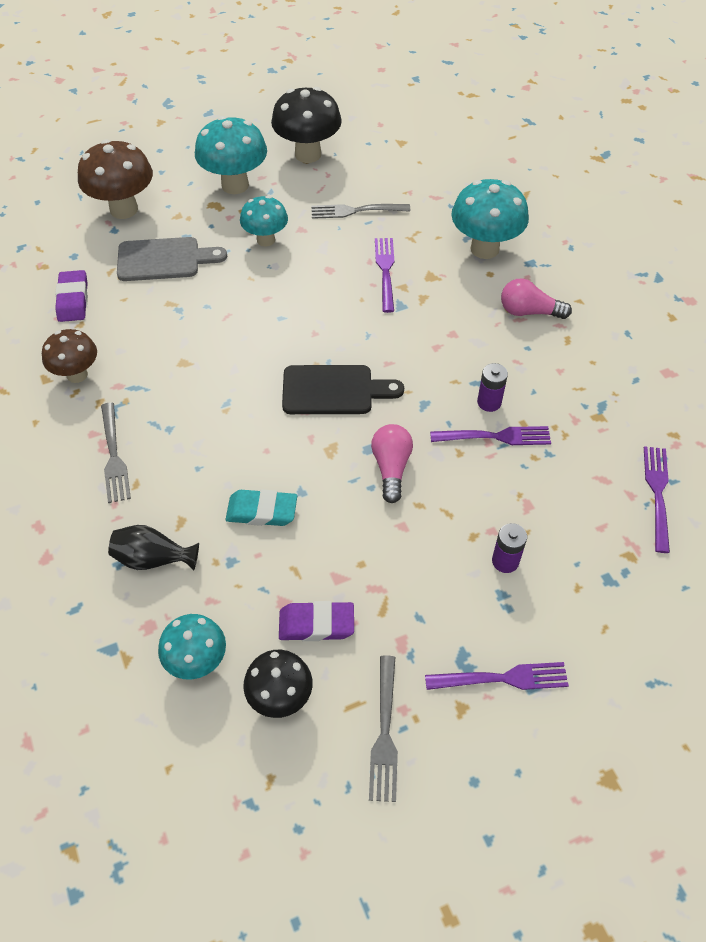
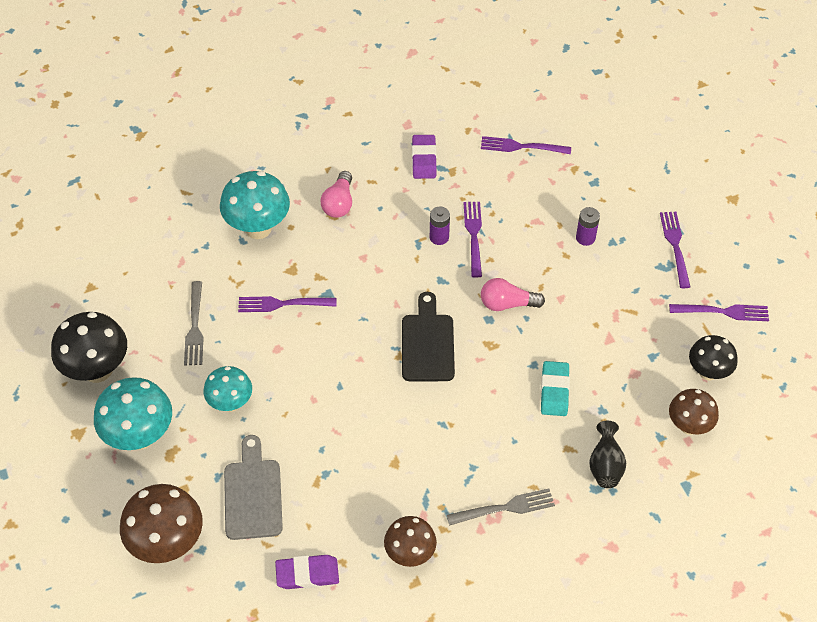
camera: 90 degrees left, 0 degrees up
turquoise mushroom [158,614,226,679] -> brown mushroom [669,389,719,435]
purple eraser [279,601,354,641] -> purple eraser moved to [412,135,437,179]
grey fork [369,655,398,802] -> purple fork [669,304,769,321]

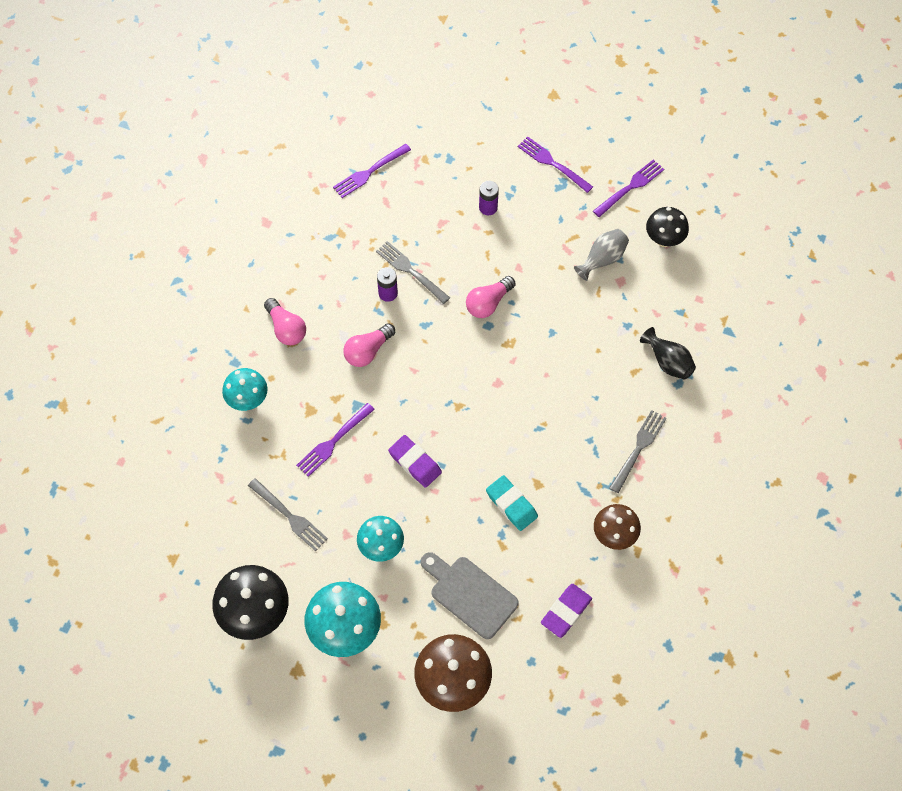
camera: 45 degrees left, 10 degrees up
turquoise mushroom [220,171,290,239] -> turquoise mushroom [222,368,268,411], size x0.64
black cutting board [402,292,455,381] -> none
purple eraser [412,135,437,179] -> purple eraser moved to [388,435,442,488]
purple fork [464,202,482,278] -> grey fork [376,241,450,304]
turquoise eraser [541,361,570,416] -> turquoise eraser moved to [486,475,538,531]
brown mushroom [669,389,719,435] -> none
none -> pink light bulb [343,323,395,367]
none -> grey vase [574,229,629,281]

